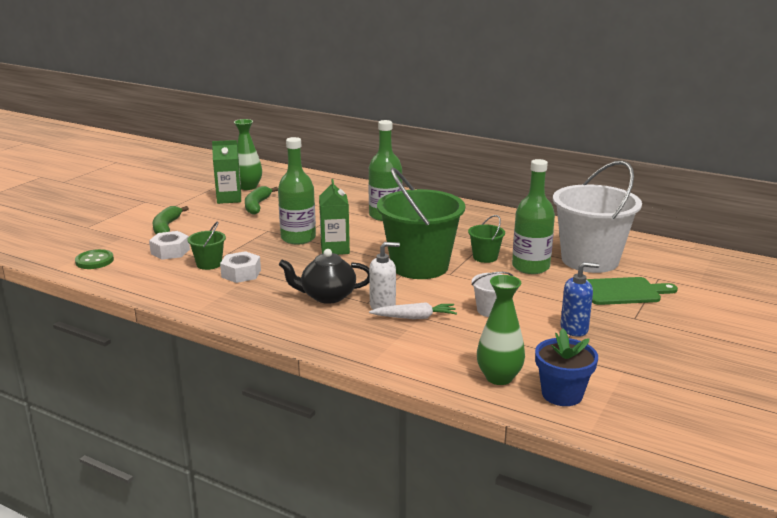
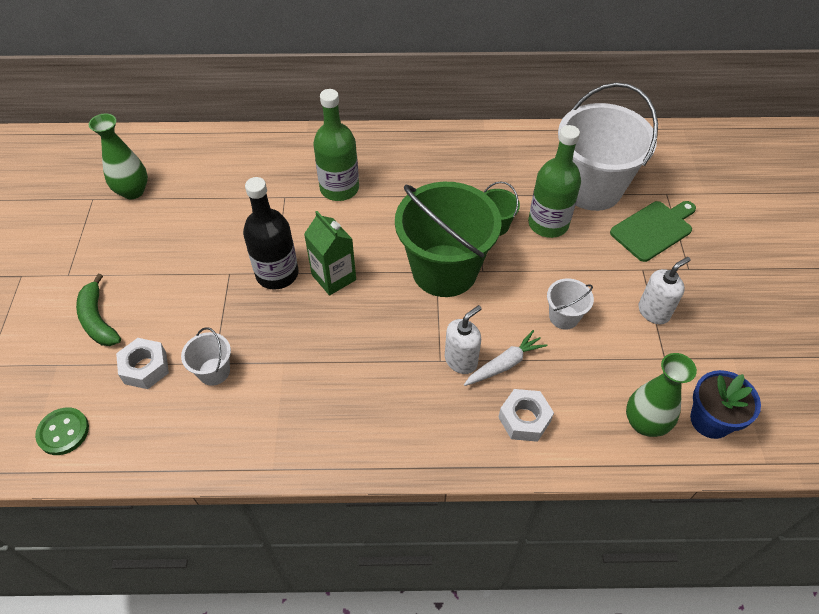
camera: 30 degrees left, 30 degrees up
green bucket [187,221,226,270] -> white bucket [181,327,231,386]
green carton [212,140,241,204] -> none
white nut [220,251,261,283] -> white nut moved to [498,389,554,442]
green banana [245,186,278,215] -> none
green bottle [278,137,316,245] -> black bottle [243,177,298,290]
black teapot [279,249,369,304] -> none
blue soap dispenser [560,262,599,337] -> white soap dispenser [638,257,690,324]

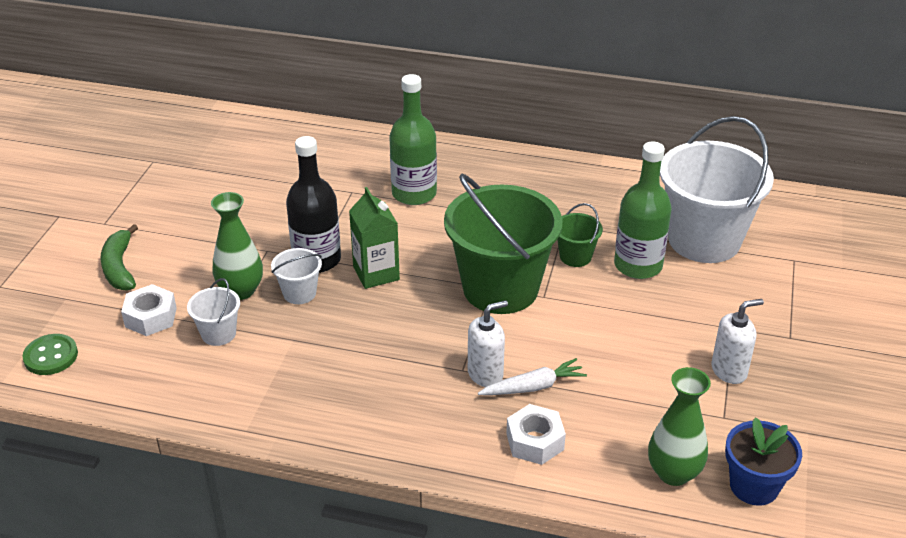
camera: 15 degrees right, 15 degrees down
green vase [89,113,148,199] -> green vase moved to [211,192,263,300]
white bucket [547,278,594,329] -> white bucket moved to [271,248,322,304]
green cutting board [610,201,696,262] -> none

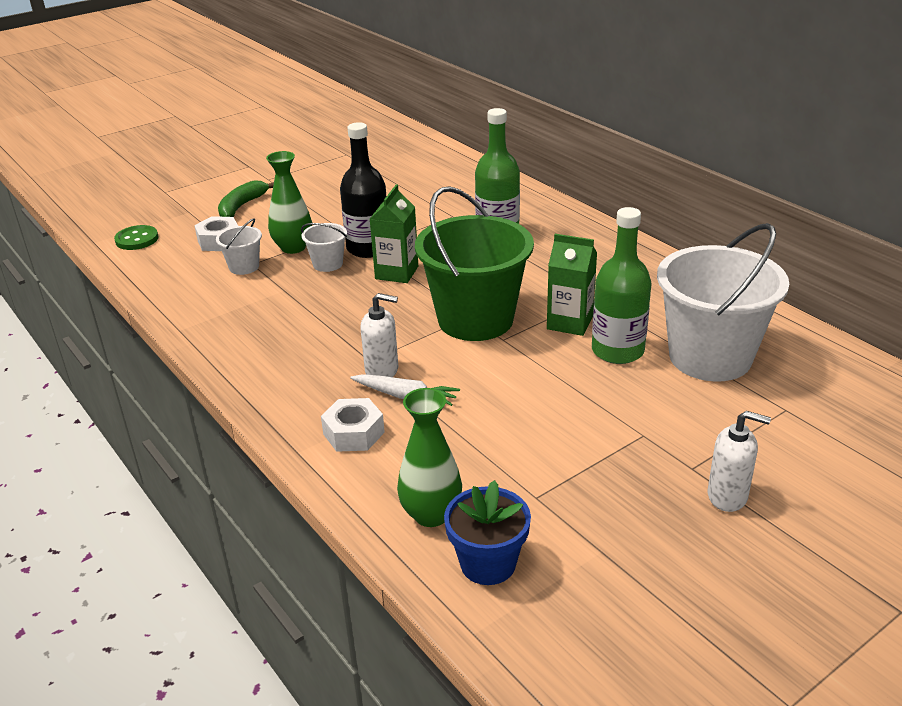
camera: 40 degrees right, 5 degrees down
green bucket [557,203,603,267] -> green carton [547,234,597,336]
white soap dispenser [711,299,764,384] -> white soap dispenser moved to [708,411,771,512]

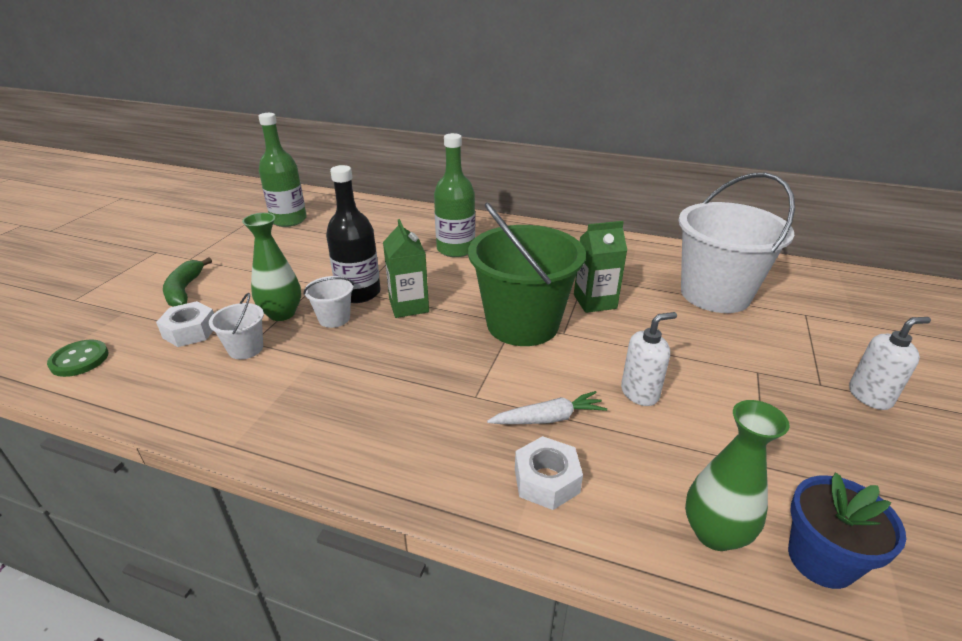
camera: 35 degrees left, 0 degrees up
white soap dispenser [360,293,398,377] -> white soap dispenser moved to [621,312,677,406]
green bottle [592,207,651,364] -> green bottle moved to [258,113,307,227]

